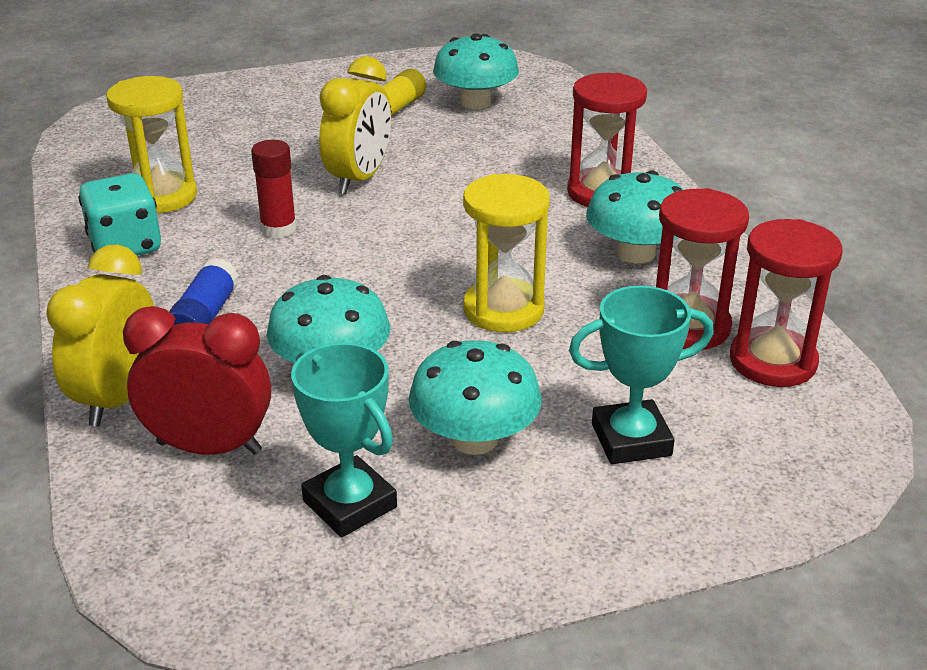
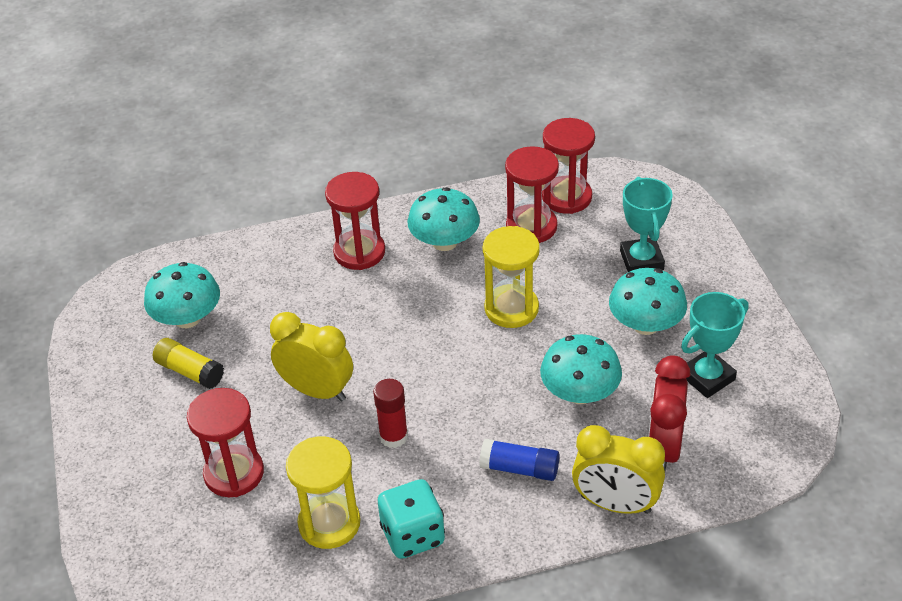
camera: 85 degrees left, 10 degrees up
none -> red hourglass [187,388,264,497]

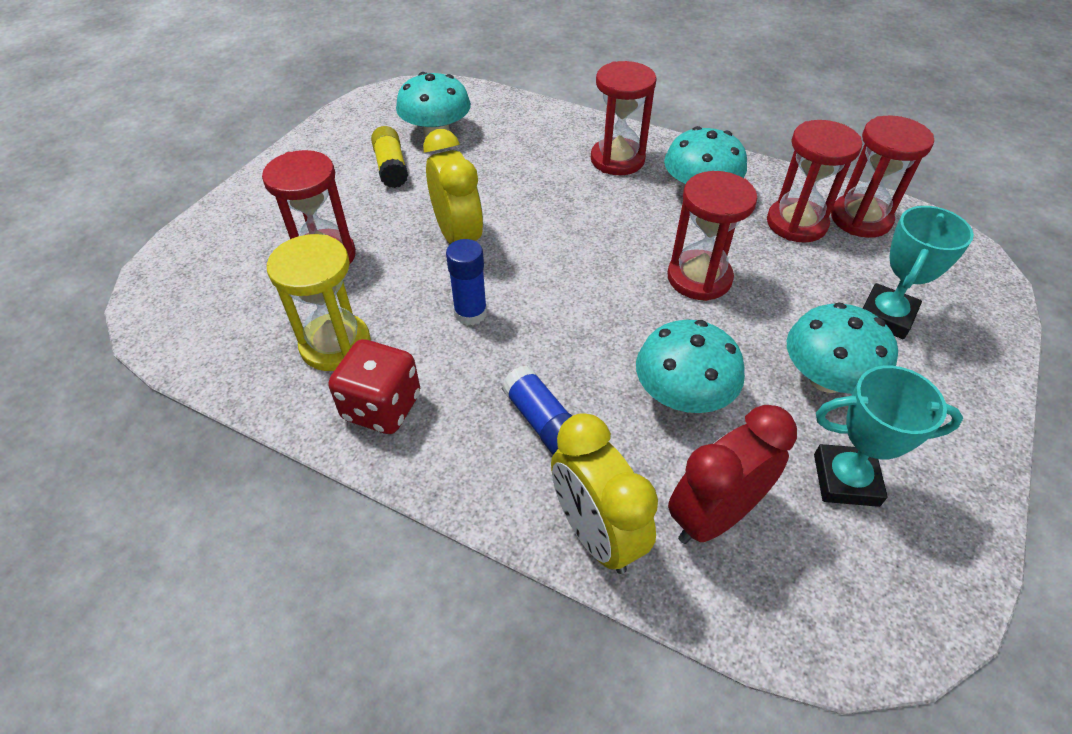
camera: 40 degrees right, 5 degrees up
red glue stick [373,379,408,448] -> blue glue stick [446,239,487,325]
turquoise dice [378,479,445,559] -> red dice [329,339,420,434]
yellow hourglass [483,226,540,328] -> red hourglass [667,171,757,301]

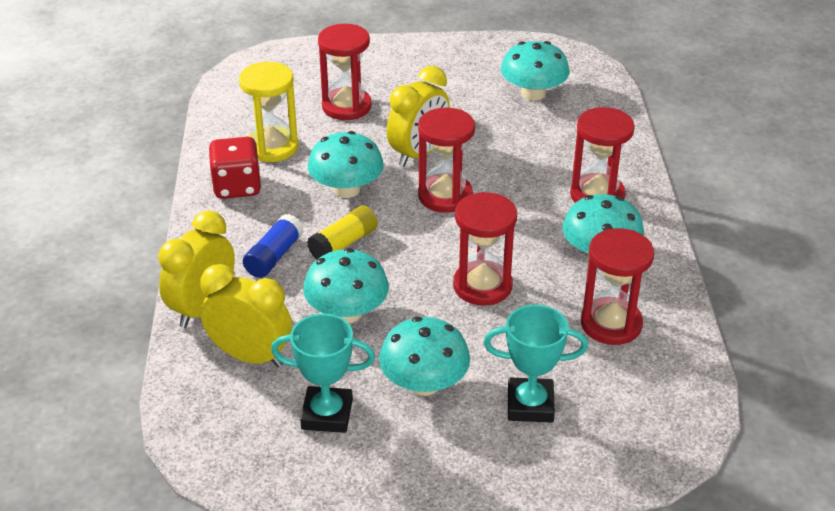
camera: 60 degrees right, 10 degrees down
yellow glue stick [371,126,408,188] -> yellow glue stick moved to [307,205,378,259]
blue glue stick [446,239,487,325] -> turquoise mushroom [308,131,384,198]
red clock [668,405,797,544] -> yellow clock [200,264,292,367]
turquoise trophy [814,365,963,507] -> turquoise trophy turned 60 degrees counterclockwise [271,314,375,433]
red hourglass [831,116,934,238] -> red hourglass moved to [418,108,475,213]

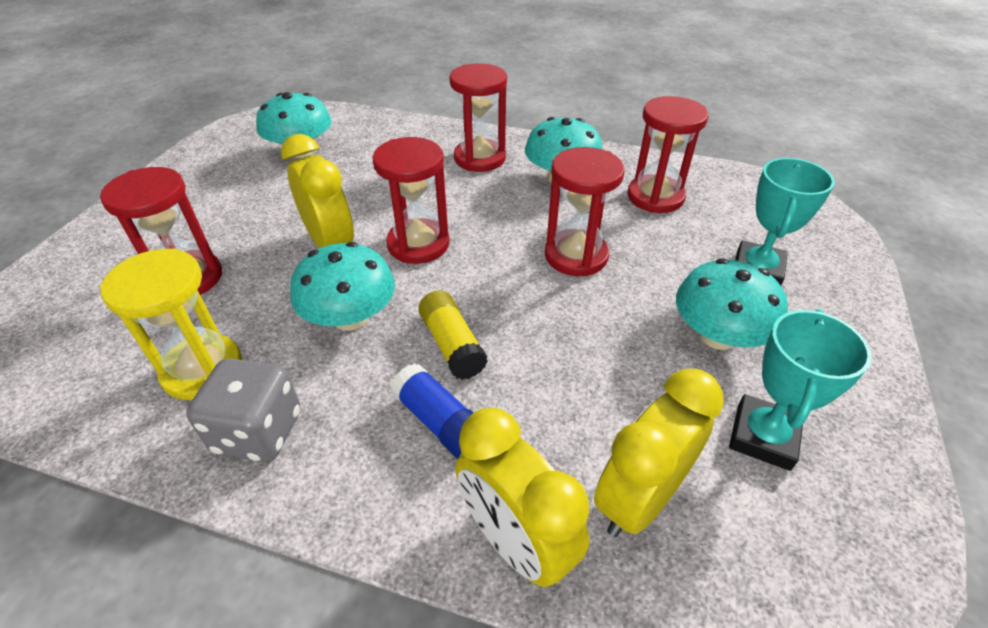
camera: 70 degrees left, 5 degrees up
red dice [208,137,261,199] -> grey dice [186,358,300,462]
turquoise mushroom [303,248,389,323] -> none

